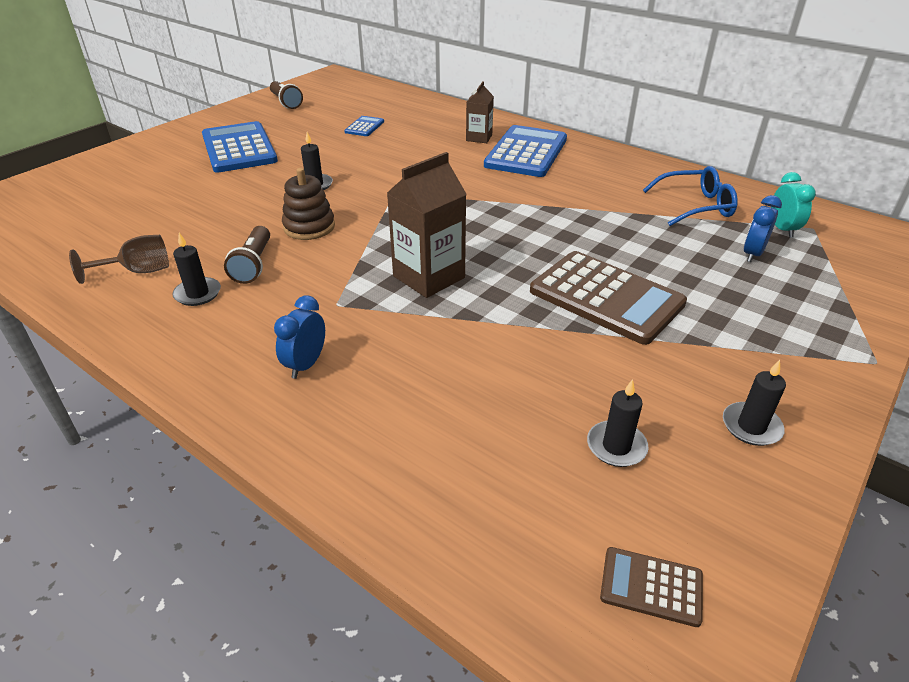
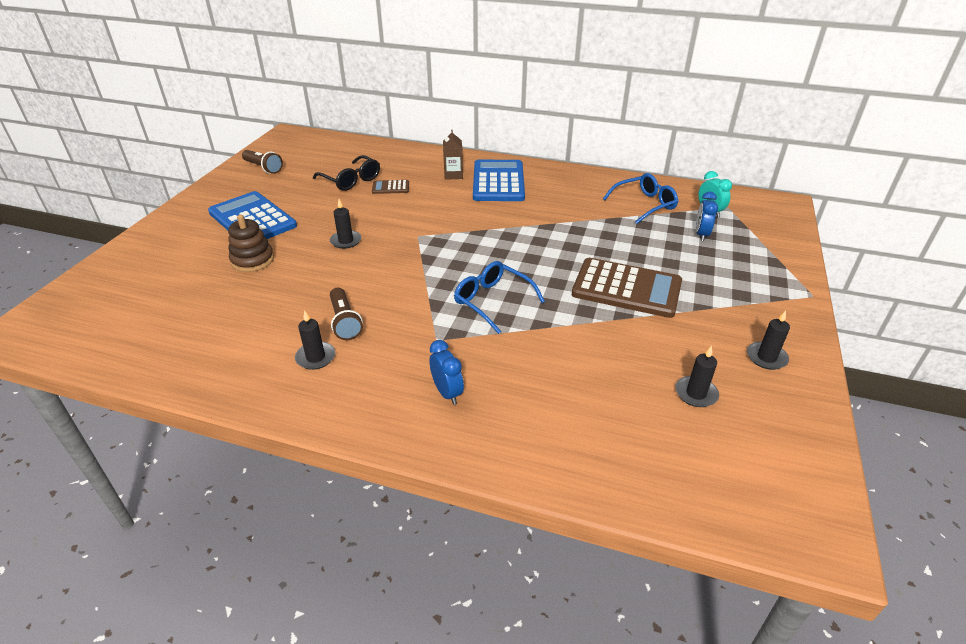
camera: 20 degrees left, 0 degrees up
brown goblet [69,235,169,284] -> none
blue clock [274,295,325,379] -> blue clock turned 150 degrees clockwise [430,340,464,405]
brown stacking toy [282,168,335,240] -> brown stacking toy moved to [228,215,274,272]
blue calculator [344,116,384,136] -> black glasses [313,155,380,191]
brown carton [387,152,467,298] -> blue glasses [454,261,545,334]
brown calculator [600,547,703,627] -> brown calculator moved to [372,180,409,194]

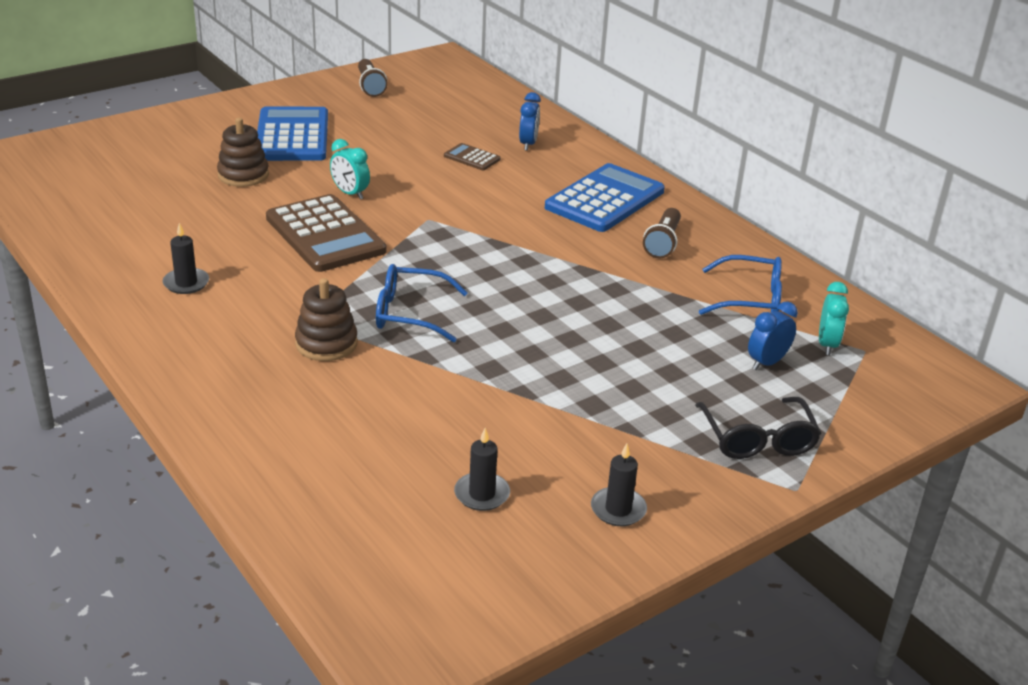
camera: 35 degrees right, 5 degrees down
black glasses [313,155,380,191] -> black glasses moved to [695,397,821,459]
black candle [330,199,361,249] -> turquoise clock [330,139,370,199]
brown flashlight [330,288,363,340] -> brown flashlight moved to [643,208,681,258]
blue clock [430,340,464,405] -> blue clock moved to [519,92,541,151]
brown carton [443,129,463,180] -> none
blue glasses [454,261,545,334] -> blue glasses turned 75 degrees counterclockwise [376,264,468,342]
brown calculator [572,258,682,318] -> brown calculator moved to [266,194,387,272]
none -> brown stacking toy [295,278,358,361]

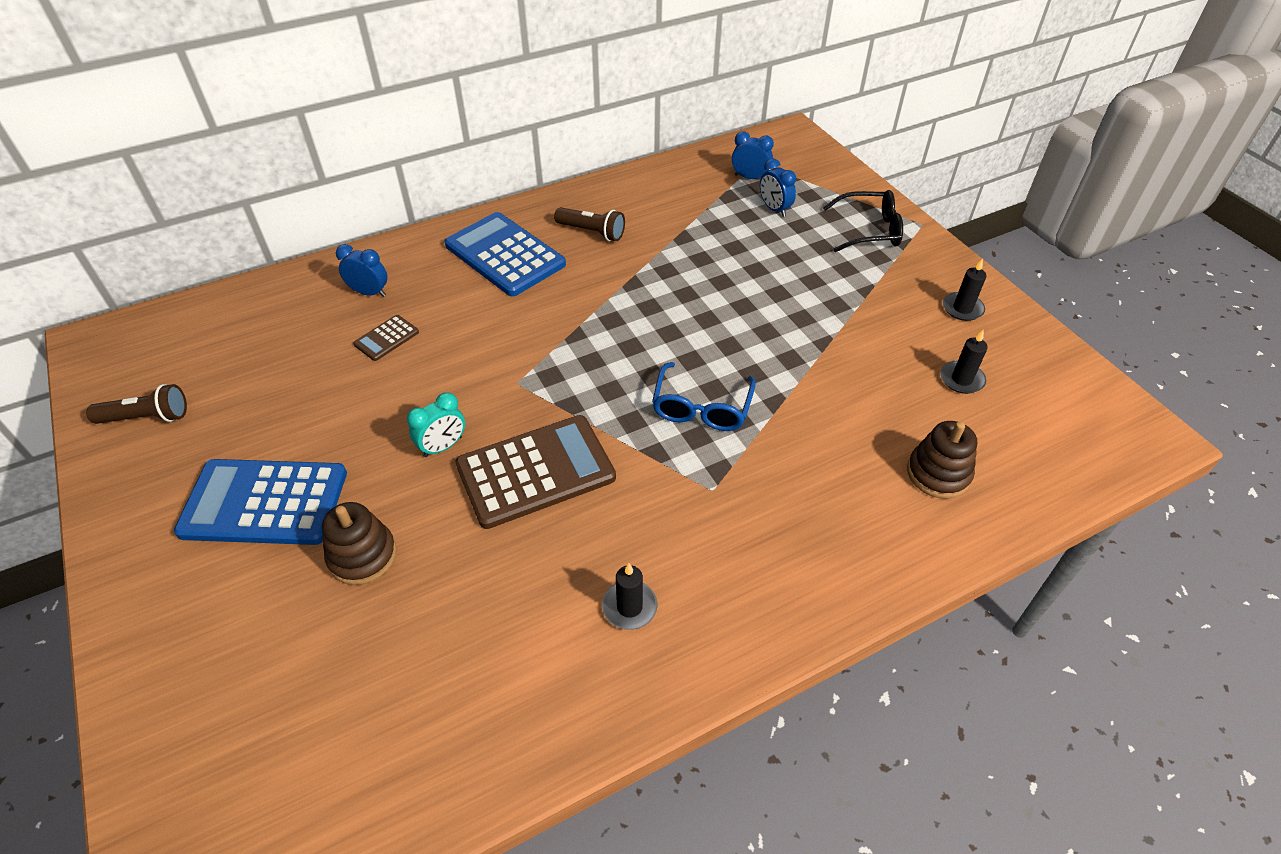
camera: 80 degrees left, 15 degrees up
brown stacking toy [295,278,358,361] -> brown stacking toy moved to [907,421,977,499]
blue glasses [699,255,782,315] -> none
turquoise clock [819,282,849,355] -> blue clock [732,131,774,179]

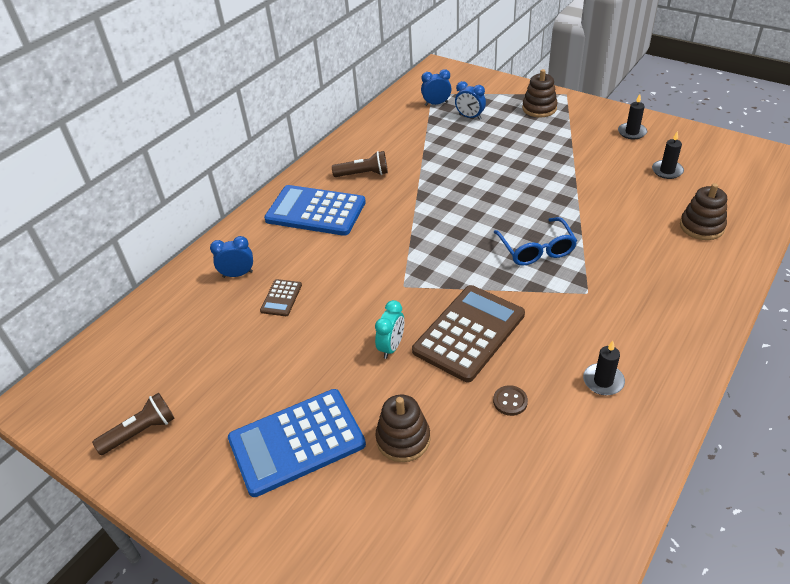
camera: 25 degrees left, 5 degrees down
black glasses [823,190,903,252] -> brown stacking toy [522,69,558,117]
none -> brown button [493,385,528,416]

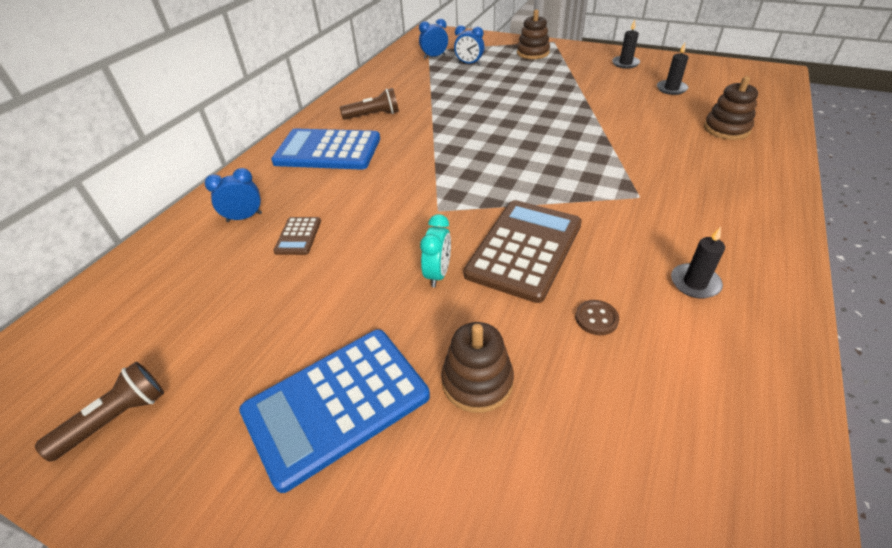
camera: 10 degrees left, 0 degrees up
blue glasses [494,217,577,266] -> none

